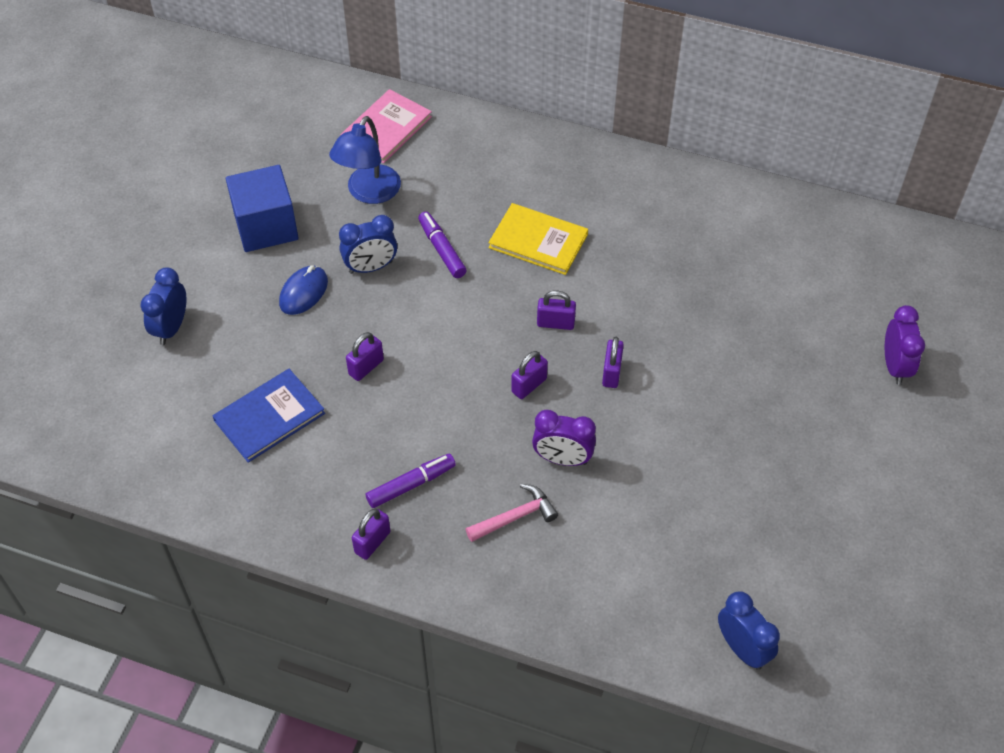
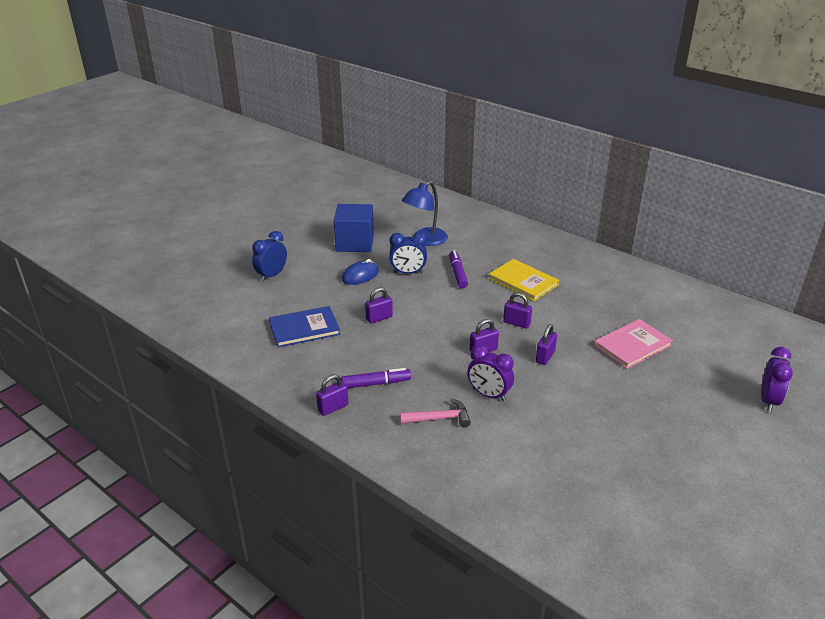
camera: 20 degrees right, 20 degrees down
pink book [340,89,432,164] -> pink book moved to [594,319,673,369]
blue clock [718,591,780,670] -> none

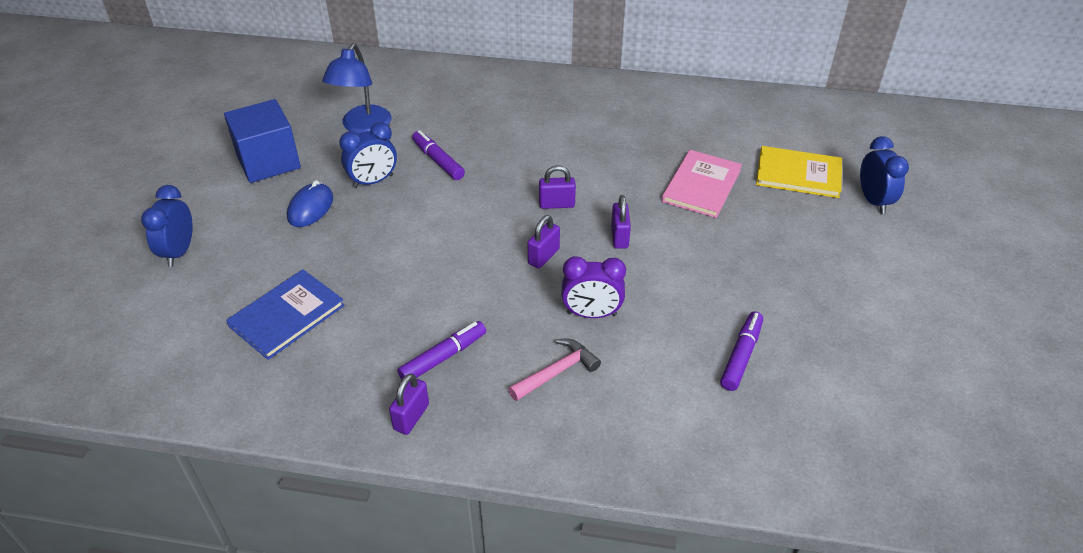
camera: 30 degrees left, 10 degrees up
purple padlock [365,287,393,323] -> none
yellow book [489,259,559,301] -> yellow book moved to [756,146,842,198]
purple clock [761,347,793,412] -> blue clock [860,136,909,214]
none -> purple marker [720,311,763,391]

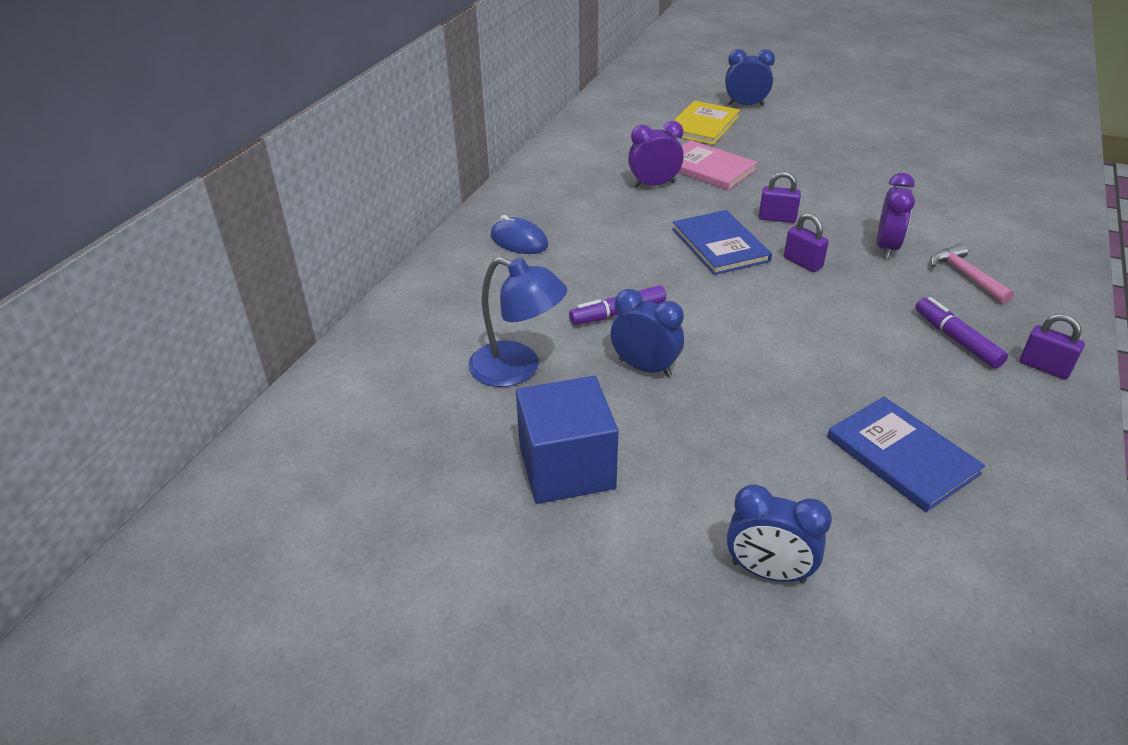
camera: 75 degrees left, 5 degrees down
blue mouse [287,180,333,227] -> blue mouse moved to [491,215,548,254]
blue clock [339,122,397,188] -> blue clock turned 45 degrees counterclockwise [611,289,684,377]
purple padlock [539,165,576,209] -> blue book [672,210,772,275]
purple marker [720,311,763,391] -> none
none -> purple clock [628,121,684,188]

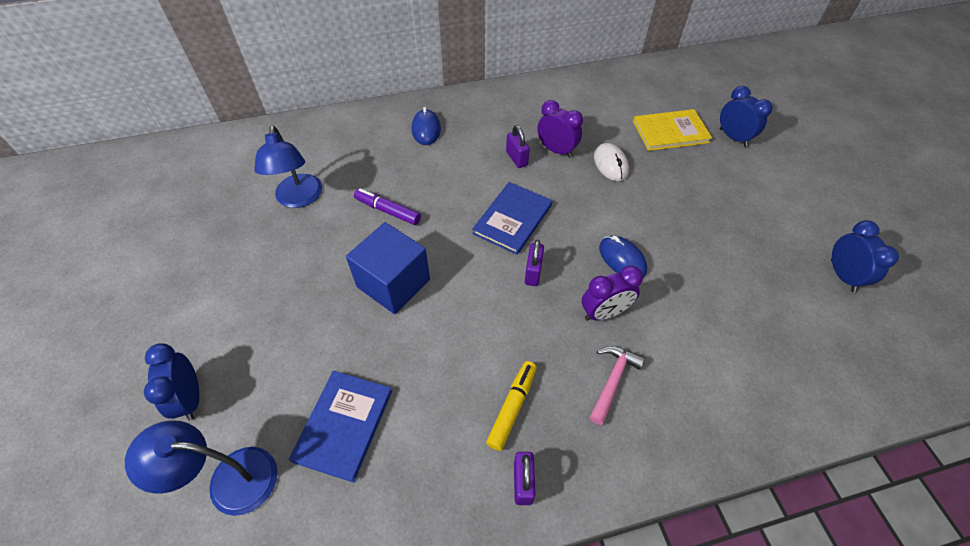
camera: 50 degrees right, 15 degrees up
blue cube [516,376,618,504] -> blue cube moved to [346,222,430,314]
blue clock [611,289,684,377] -> blue clock moved to [831,220,899,292]
pink book [678,140,758,190] -> white mouse [594,143,629,181]
purple padlock [759,172,801,223] -> purple padlock moved to [506,125,530,168]
purple marker [915,297,1008,369] -> yellow marker [486,361,537,451]
none -> blue lamp [125,420,278,516]
none -> blue mouse [599,236,647,278]

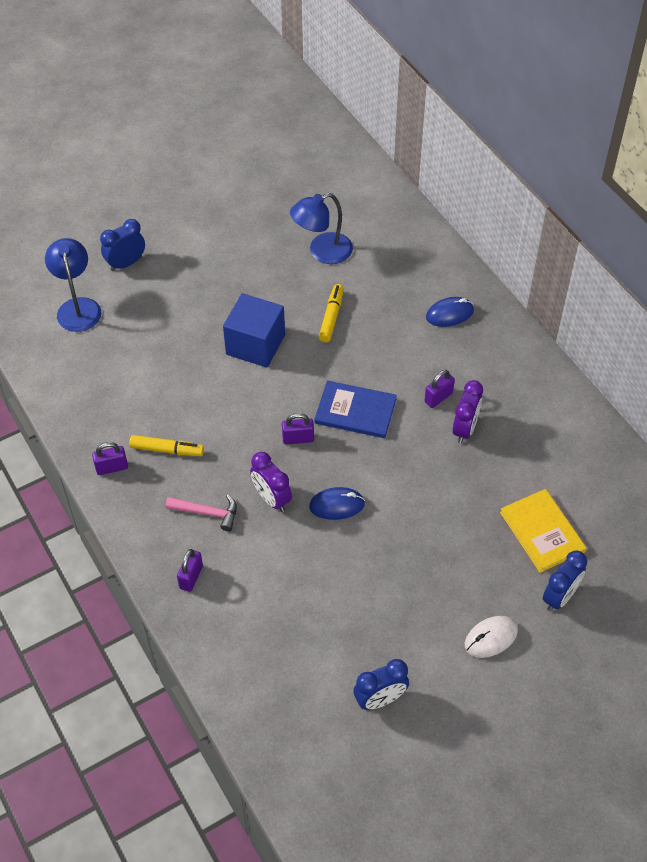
camera: 75 degrees right, 0 degrees up
blue book [289,371,392,483] -> none
purple marker [354,188,421,225] -> yellow marker [319,284,344,342]
white mouse [594,143,629,181] -> white mouse moved to [465,616,518,658]
blue mouse [599,236,647,278] -> blue mouse turned 45 degrees clockwise [309,487,365,520]
none -> purple padlock [177,549,203,592]

